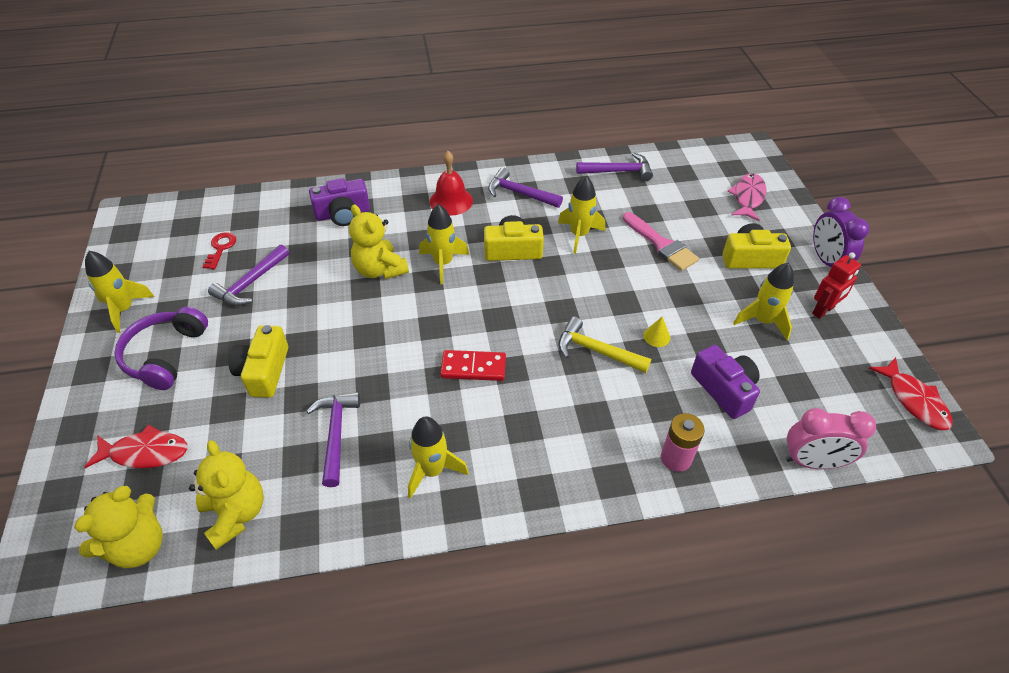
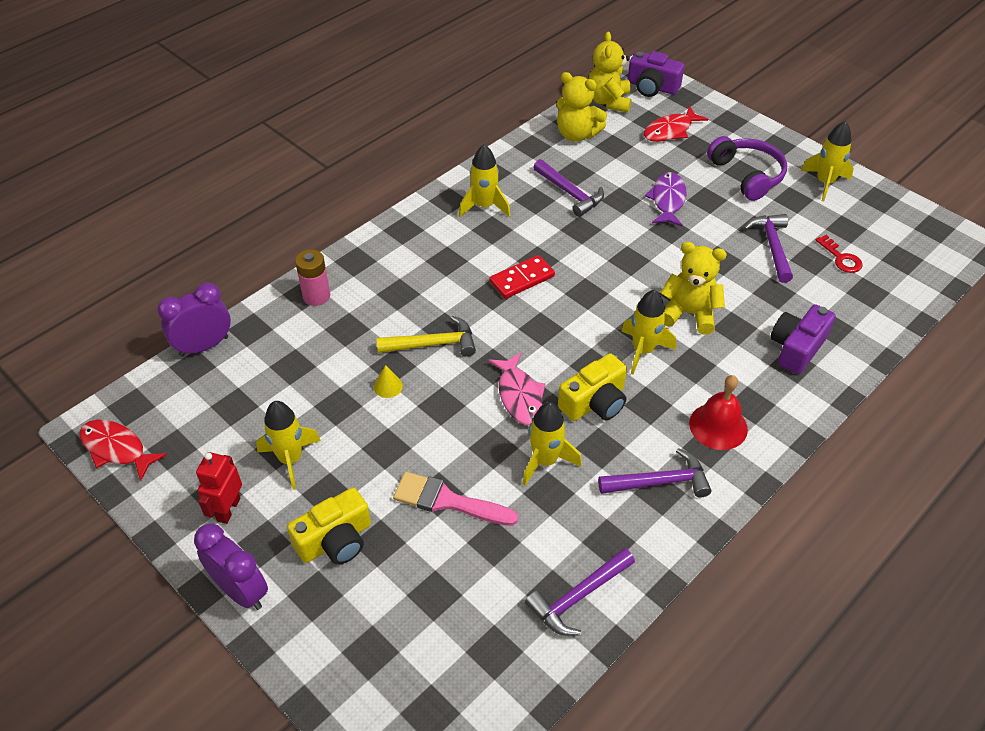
camera: 145 degrees right, 0 degrees up
yellow camera [229,325,288,398] -> purple fish [645,172,687,227]
purple camera [691,345,760,419] -> purple camera moved to [627,51,684,97]
pink fish [727,173,766,221] -> pink fish moved to [488,353,545,425]
pink clock [786,408,876,469] -> purple clock [157,283,231,357]

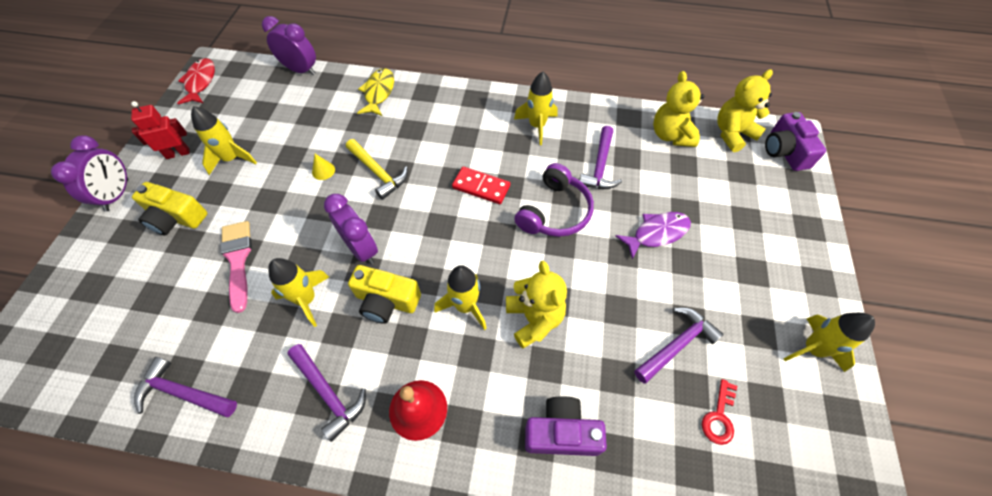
camera: 55 degrees right, 10 degrees up
pink battery [295,249,330,306] -> yellow fish [357,68,394,116]
pink fish [488,353,545,425] -> purple clock [324,194,378,265]
red fish [644,106,708,142] -> none
purple headphones [707,136,787,201] -> purple headphones moved to [514,163,594,237]

